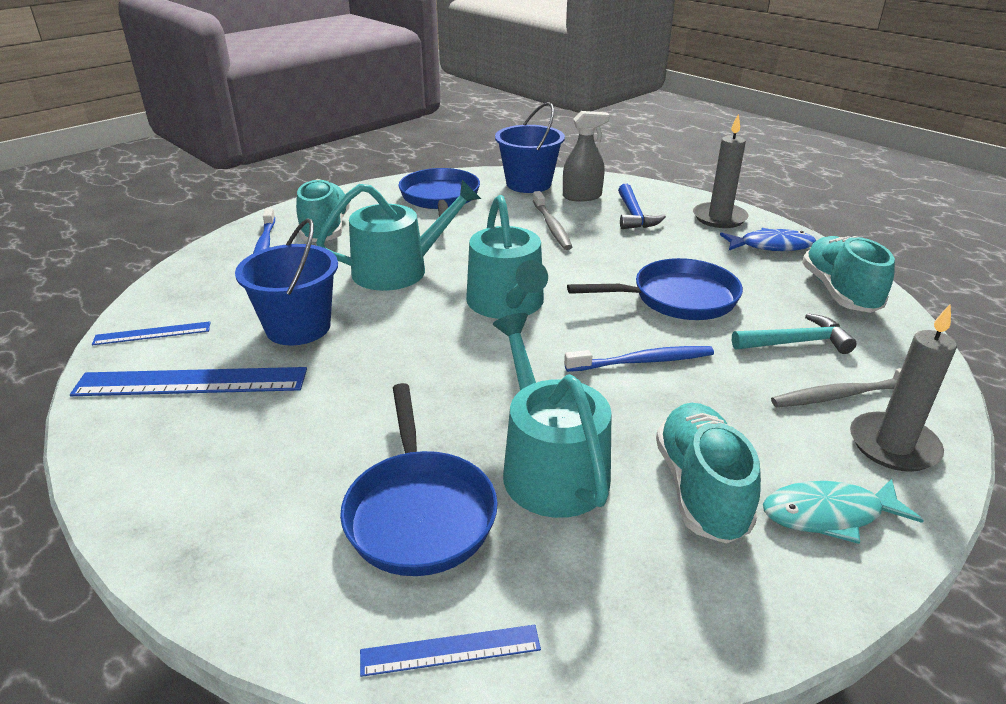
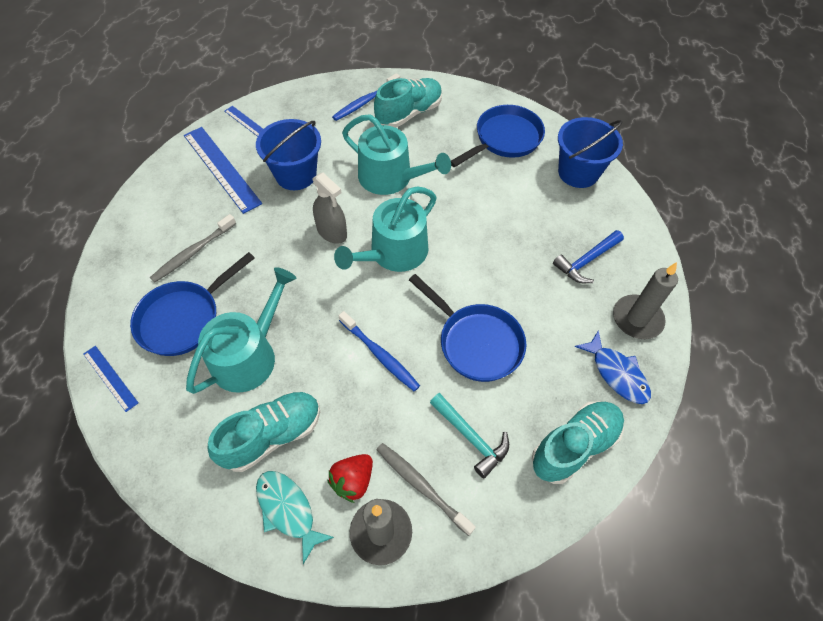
camera: 55 degrees right, 25 degrees up
grey toothbrush [533,191,572,250] -> grey toothbrush moved to [150,214,236,282]
grey spray bottle [563,111,610,202] -> grey spray bottle moved to [313,173,347,244]
none -> red strawberry [328,454,373,503]

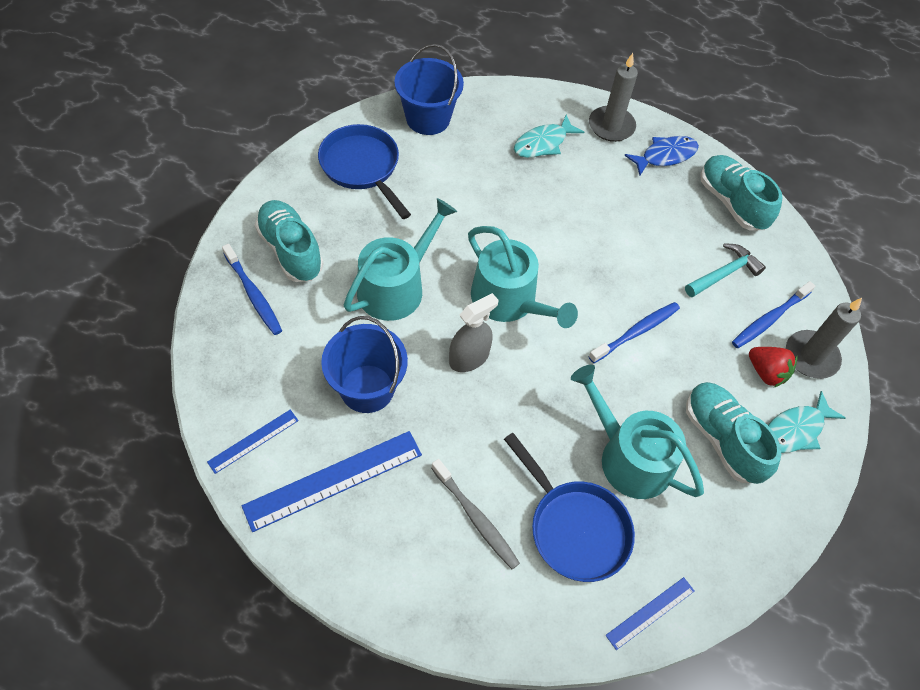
camera: 85 degrees left, 0 degrees up
grey toothbrush [376,443,476,536] -> blue toothbrush [732,281,815,348]
blue pan [409,274,526,382] -> none
blue hammer [553,230,624,283] -> turquoise fish [514,114,584,158]

